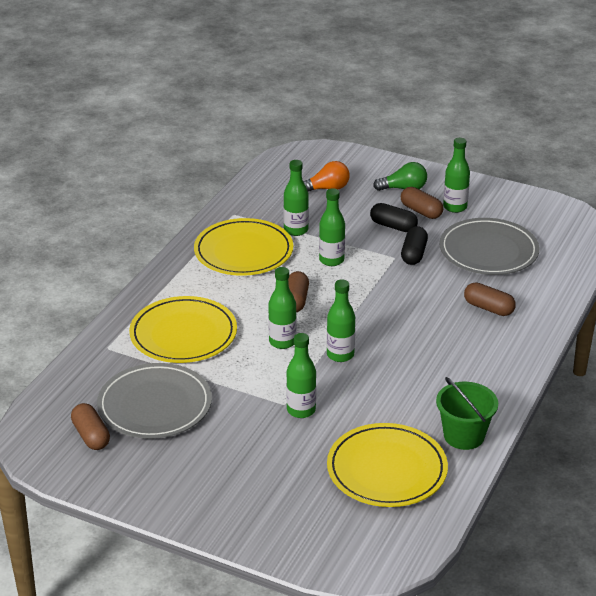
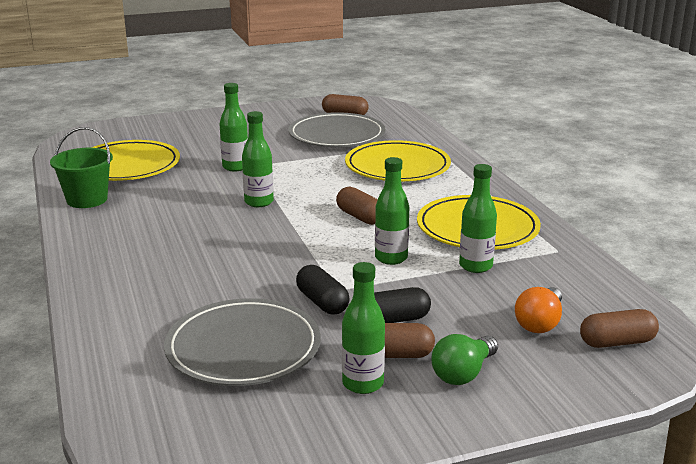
camera: 135 degrees right, 10 degrees down
green bottle [268,267,297,349] -> none
brown capsule [464,282,516,316] -> brown capsule moved to [580,309,659,348]

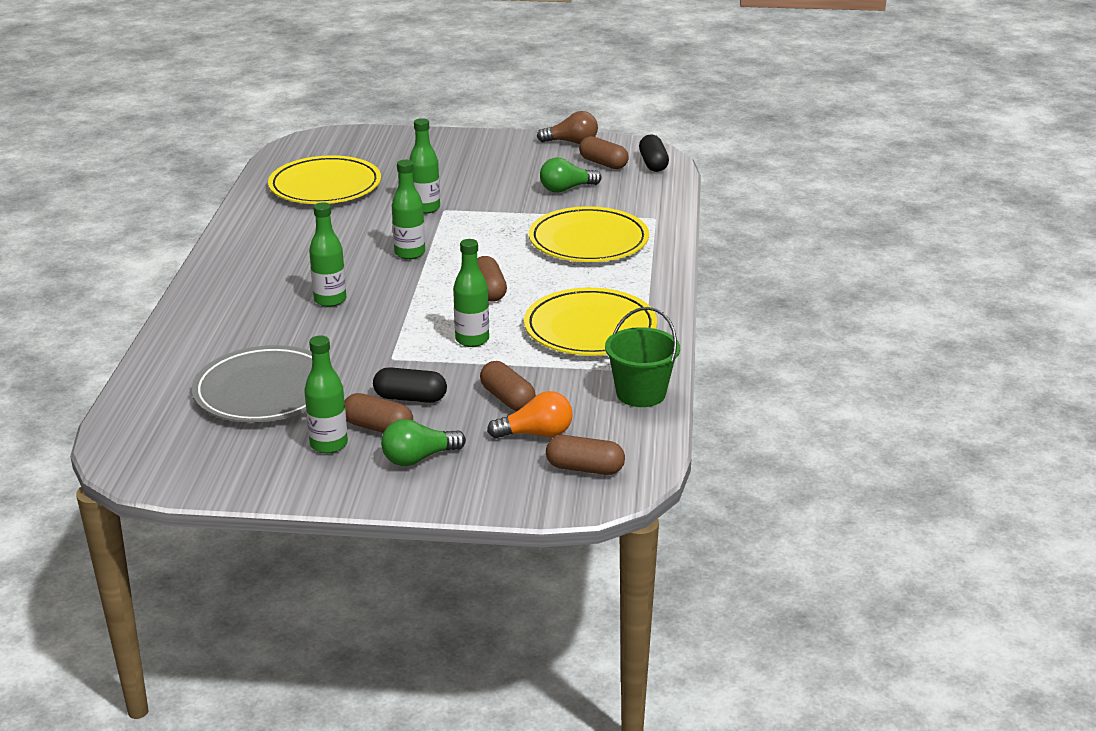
camera: 25 degrees right, 5 degrees up
green bucket [50,127,113,208] -> green bucket moved to [605,307,680,407]
grey plate [288,112,385,147] -> green light bulb [540,158,602,193]
black capsule [296,265,350,315] -> black capsule moved to [639,134,669,172]
green bottle [459,164,497,273] -> green bottle moved to [309,202,346,307]
orange light bulb [515,287,562,333] -> orange light bulb turned 150 degrees counterclockwise [487,391,573,438]
none -> brown capsule [480,361,536,411]
none -> brown light bulb [537,111,598,144]

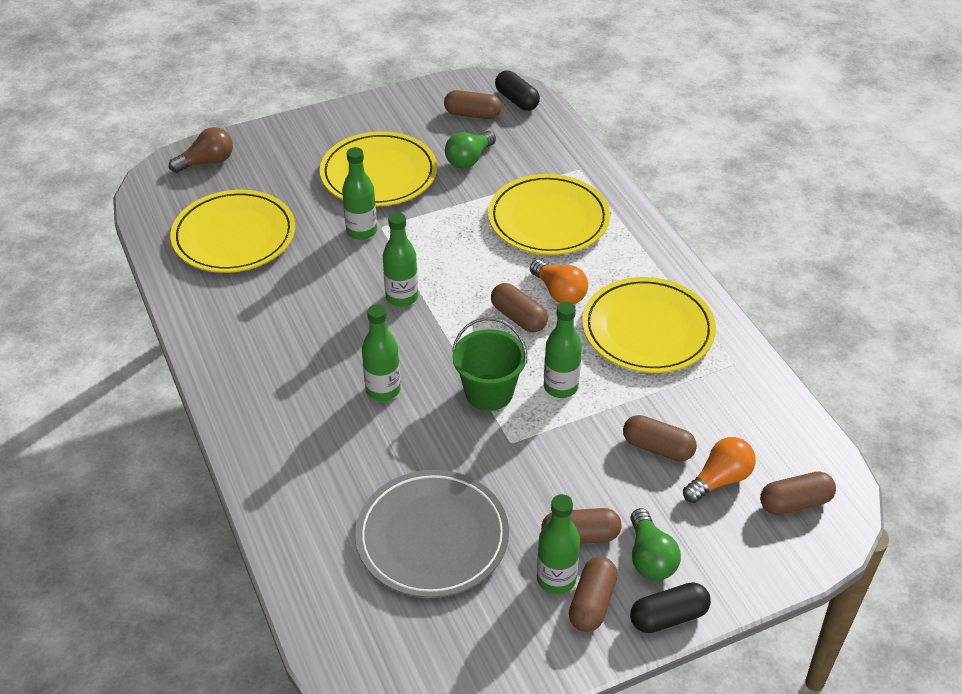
camera: 30 degrees left, 15 degrees up
black capsule [373,367,447,403] -> black capsule moved to [630,582,711,633]
green light bulb [381,419,466,466] -> green light bulb turned 45 degrees counterclockwise [630,508,681,581]
brown light bulb [537,111,598,144] -> brown light bulb moved to [169,127,233,173]
green bucket [605,307,680,407] -> green bucket moved to [452,317,527,411]
none -> yellow plate [320,131,437,207]
none -> orange light bulb [530,260,588,304]
none -> brown capsule [569,557,618,632]

